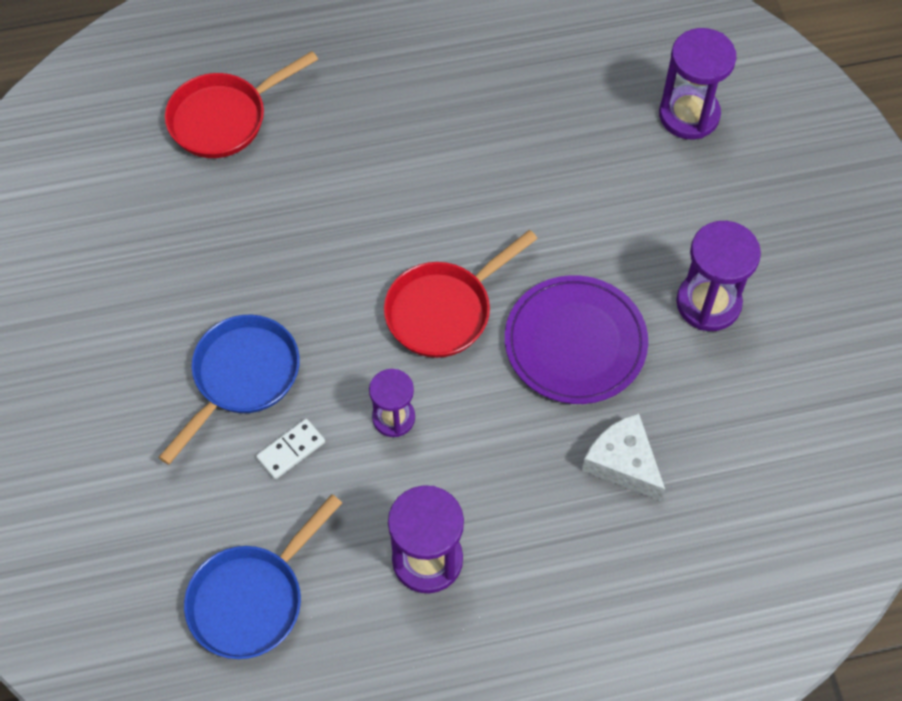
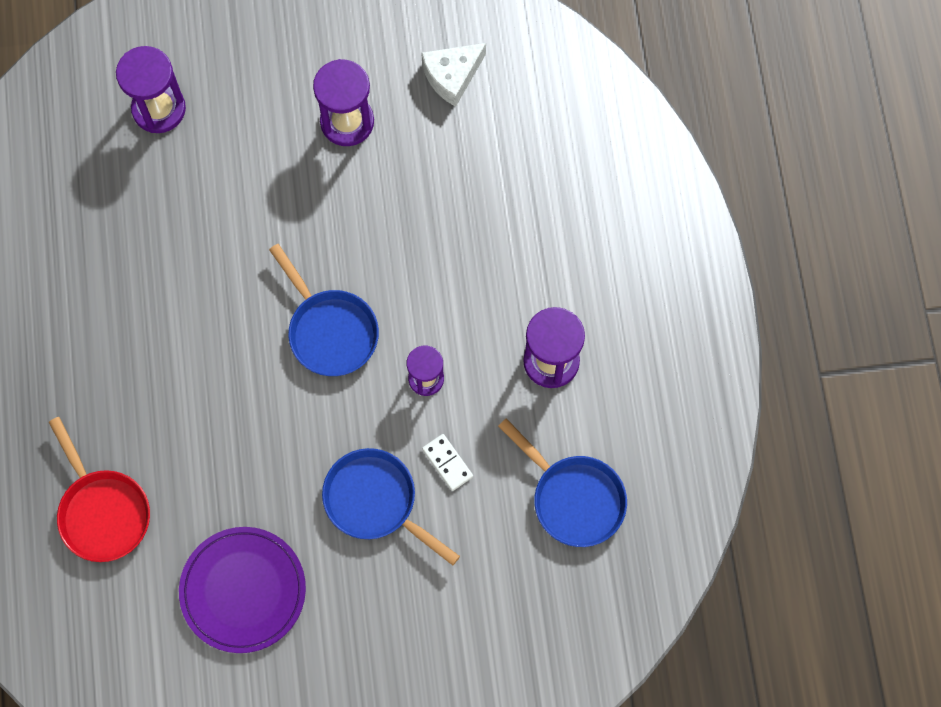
camera: 85 degrees left, 10 degrees up
red pan [384,230,538,358] -> blue pan [269,244,379,376]
purple plate [505,275,648,404] -> purple plate moved to [179,527,306,653]
white cheese [582,413,665,501] -> white cheese moved to [421,43,486,107]

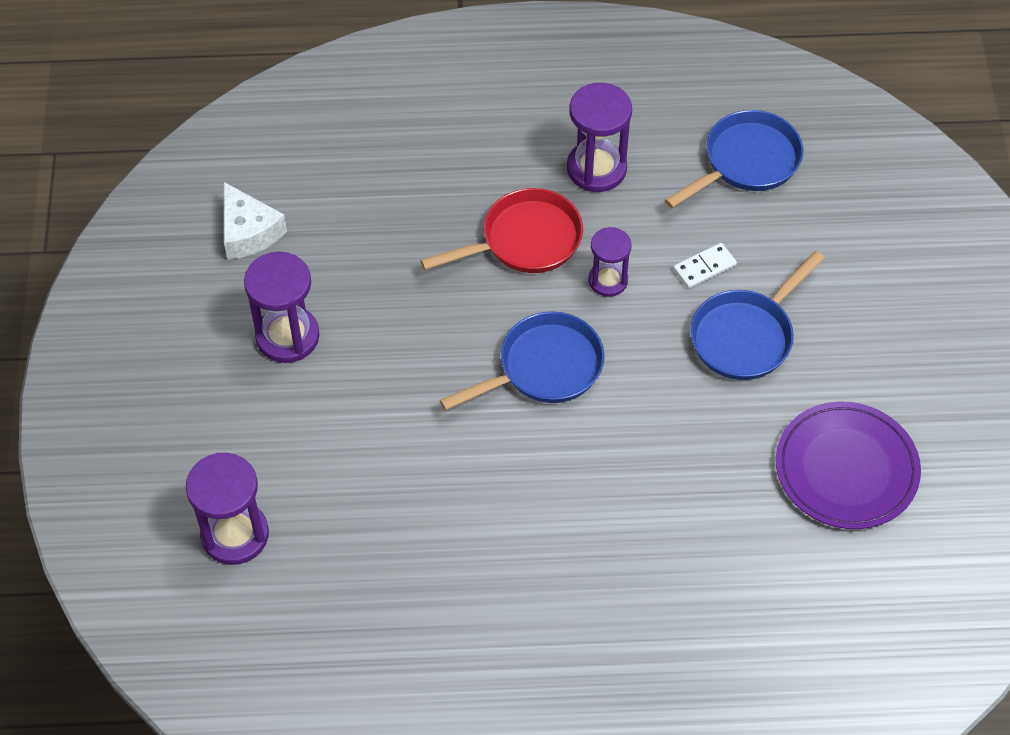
camera: 85 degrees left, 15 degrees down
red pan [49,417,150,562] -> red pan moved to [420,188,583,273]

